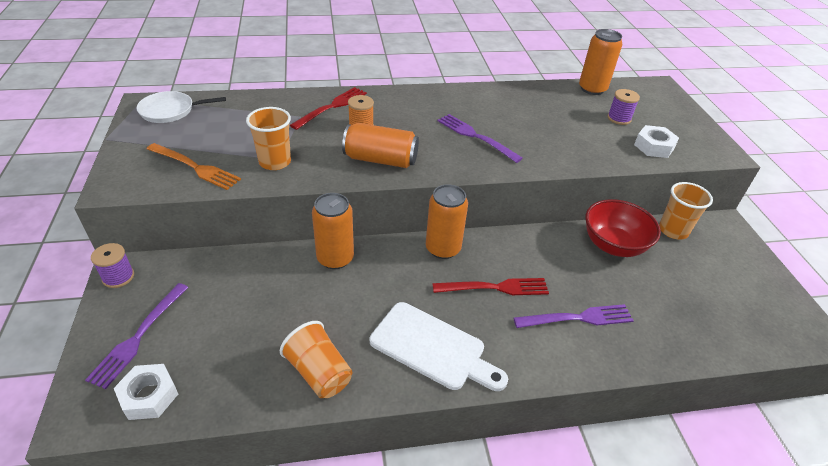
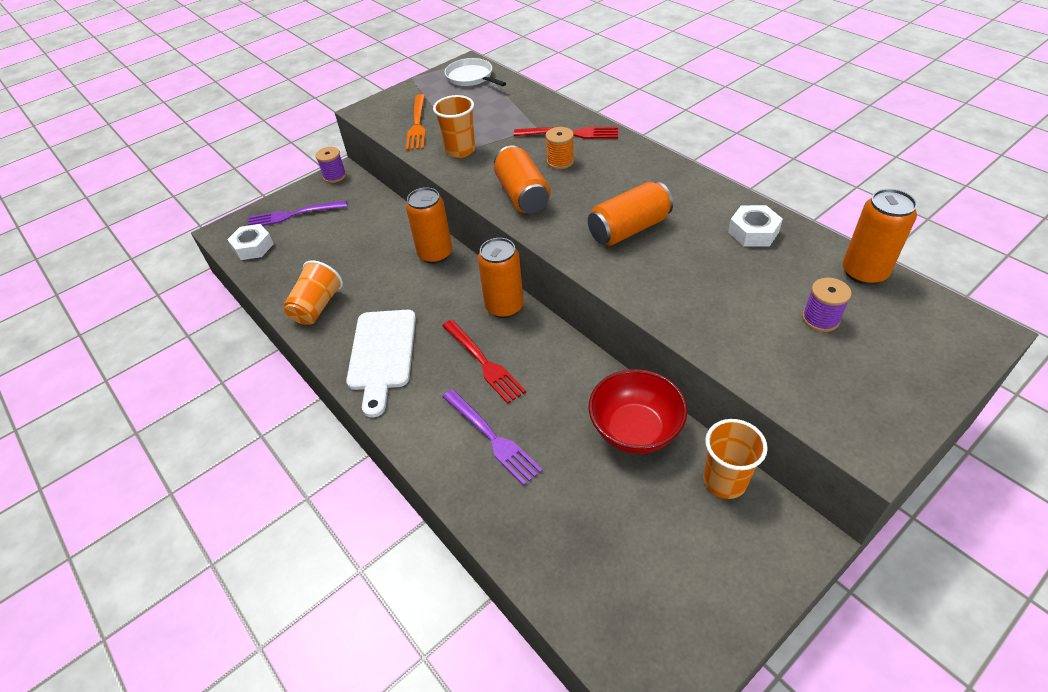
camera: 65 degrees right, 5 degrees up
purple fork [437,114,523,163] -> orange can [588,182,673,246]
white nut [634,125,679,158] -> white nut moved to [728,205,783,247]

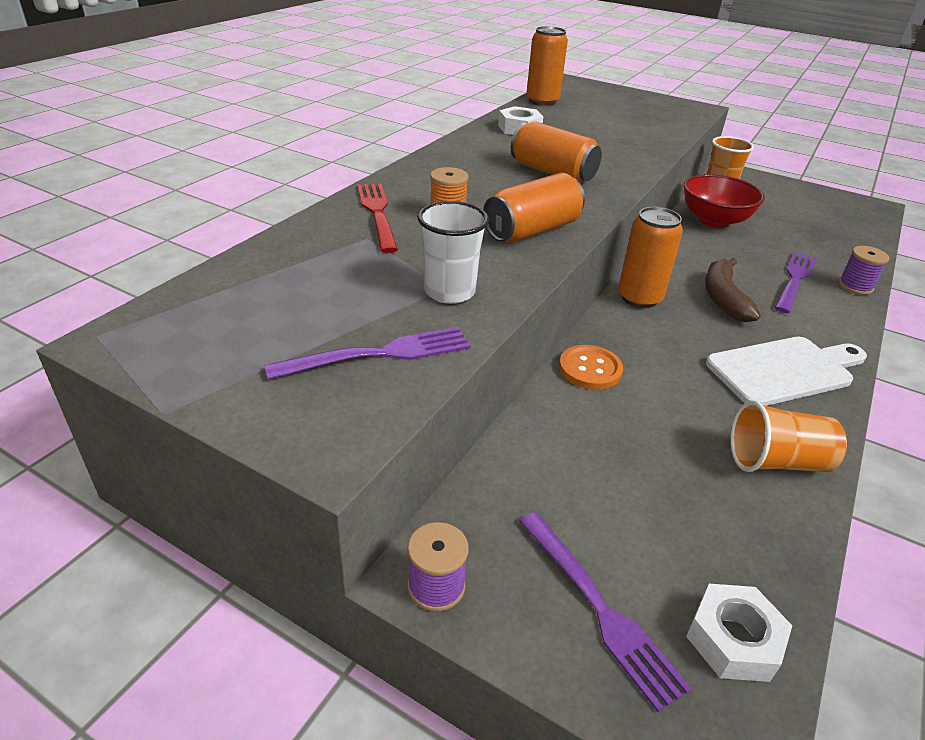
camera: 115 degrees left, 10 degrees down
orange fork [406,94,426,150] -> purple fork [264,327,471,380]
orange can [406,187,452,264] -> orange button [559,345,623,390]
orange cup [433,95,475,158] -> white cup [417,201,489,304]
red fork [442,320,526,404] -> brown banana [705,258,761,322]
white pan [445,58,506,86] -> none
purple spool [802,278,852,332] -> purple spool moved to [838,246,889,295]

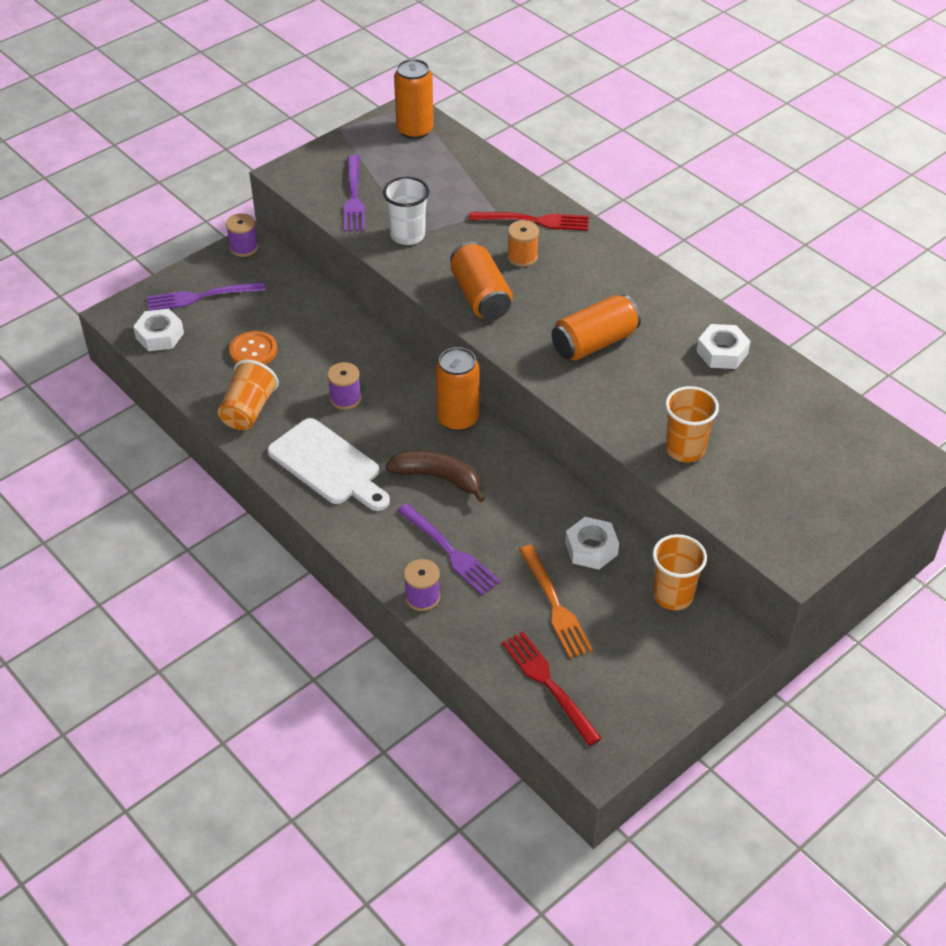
camera: 110 degrees right, 10 degrees up
orange can [526,26,568,106] -> orange can moved to [394,59,434,139]
orange button [559,345,623,390] -> orange button moved to [229,331,277,365]
red bowl [684,174,765,228] -> white nut [565,517,619,570]
white cutting board [706,337,867,406] -> white cutting board turned 45 degrees counterclockwise [267,418,390,511]
none -> purple spool [327,362,361,410]
none -> red fork [502,631,602,746]
none -> orange fork [519,545,593,658]
none -> orange cup [665,386,719,462]

